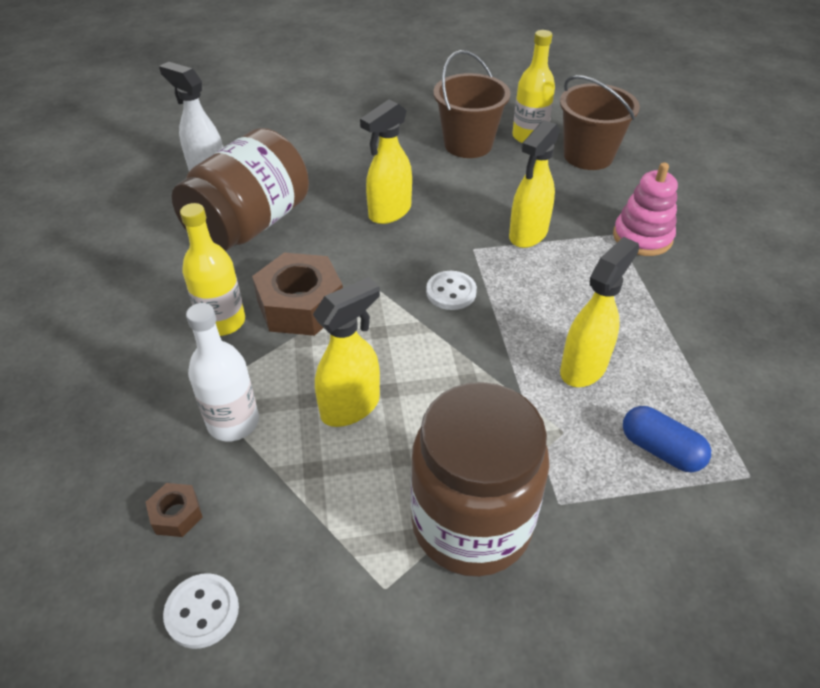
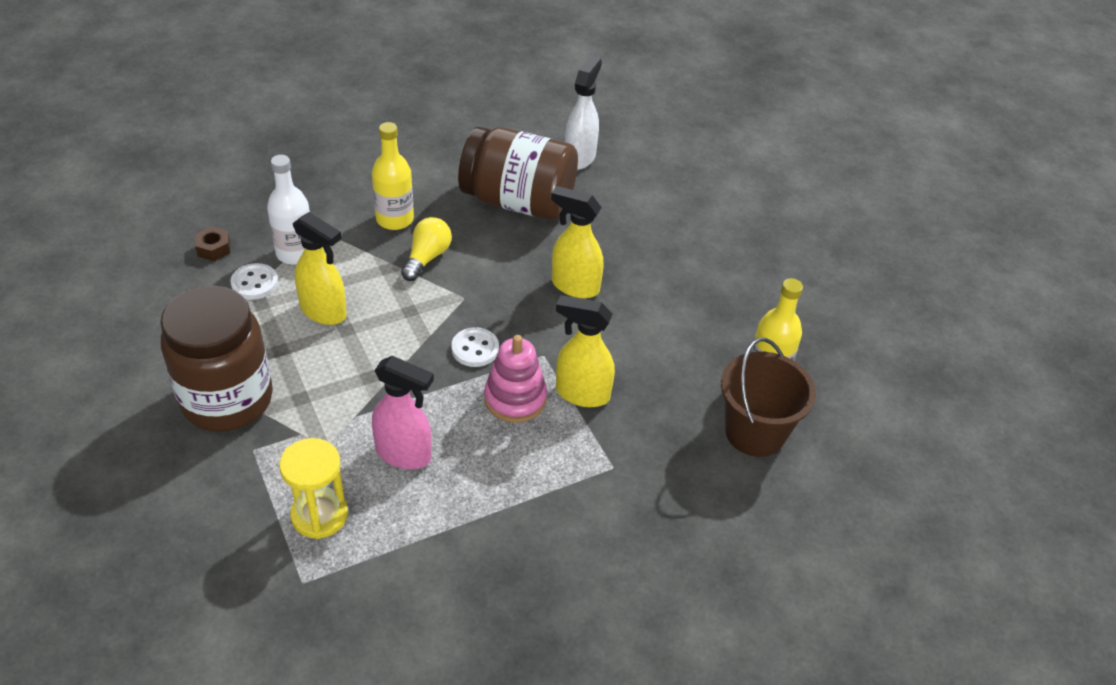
camera: 70 degrees right, 0 degrees up
white button [163,573,239,649] -> white button moved to [230,263,278,300]
brown nut [252,253,343,336] -> yellow light bulb [401,217,452,281]
brown bucket [433,50,510,158] -> none
yellow spray bottle [560,237,639,387] -> pink spray bottle [372,356,434,469]
pink stacking toy [613,162,678,256] -> pink stacking toy moved to [484,335,547,423]
blue capsule [623,406,711,472] -> yellow hourglass [279,438,348,539]

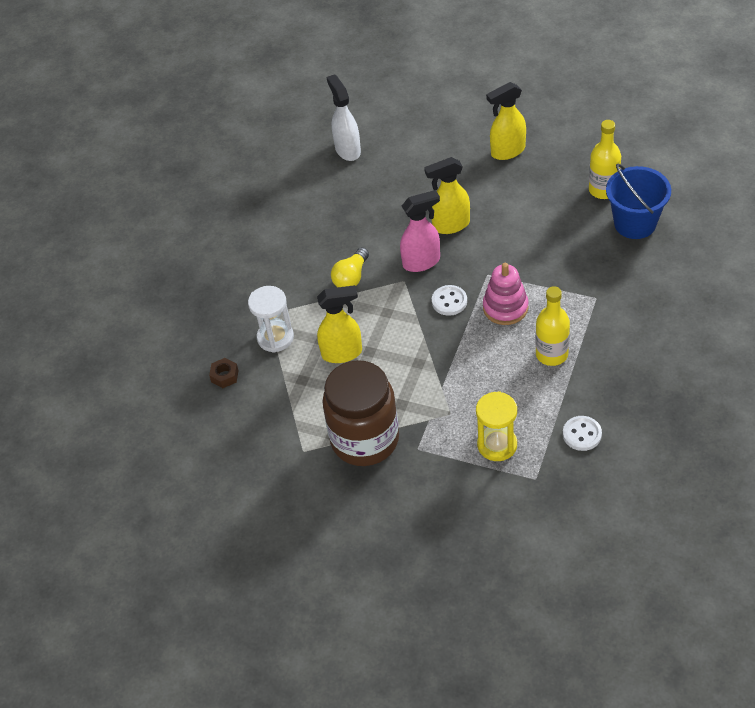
camera: 35 degrees left, 5 degrees up
white button [230,263,278,300] -> white button moved to [563,416,602,451]
white bottle [267,155,310,265] -> white hourglass [248,286,294,353]
yellow bottle [372,122,414,230] -> yellow bottle moved to [536,286,570,366]
pink spray bottle [372,356,434,469] -> pink spray bottle moved to [400,190,440,272]
yellow light bulb [401,217,452,281] -> yellow light bulb turned 135 degrees counterclockwise [331,247,369,287]
brown jar [458,126,578,220] -> none
yellow spray bottle [556,295,615,407] -> yellow spray bottle moved to [486,82,526,160]
brown bucket [721,338,816,457] -> blue bucket [606,164,671,239]

